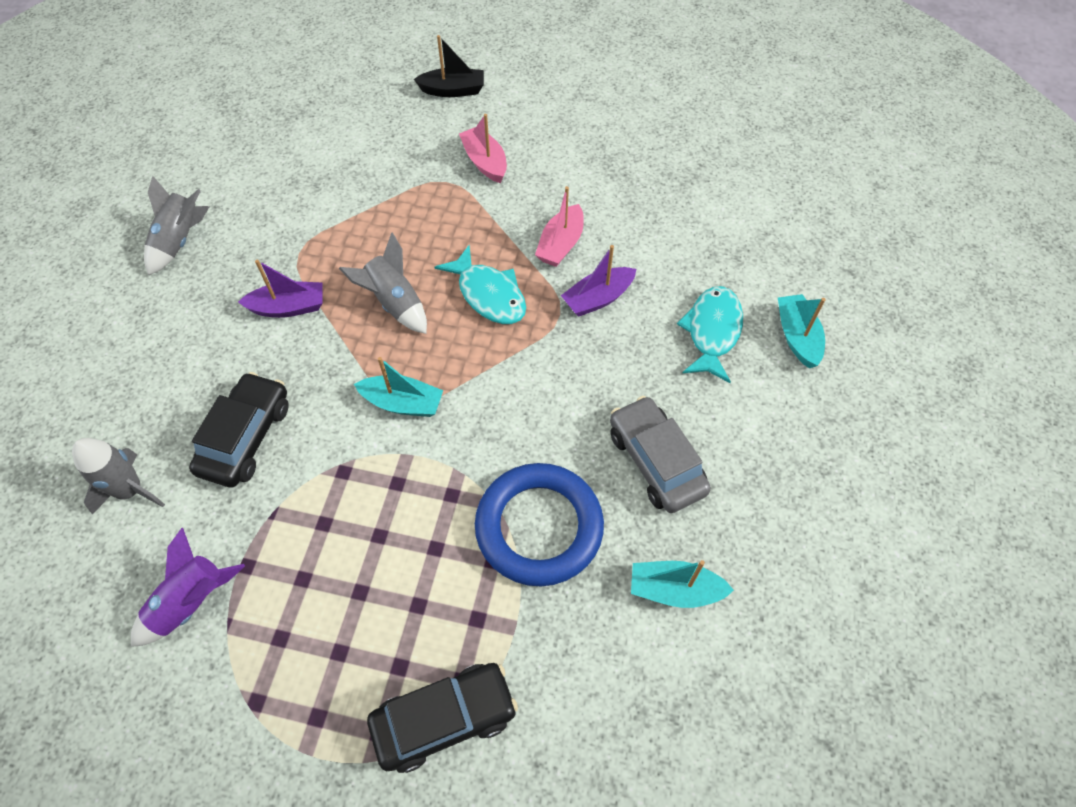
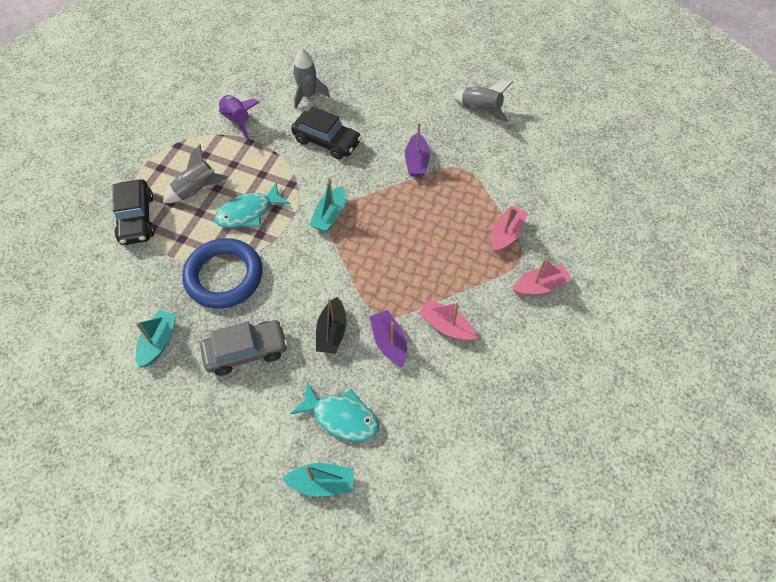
camera: 100 degrees right, 0 degrees up
grey rocket [339,233,427,334] -> grey rocket moved to [163,144,228,203]
black boat [414,35,484,97] -> black boat moved to [316,297,346,354]
turquoise fish [434,245,526,324] -> turquoise fish moved to [214,182,290,228]
none -> pink boat [491,206,528,252]

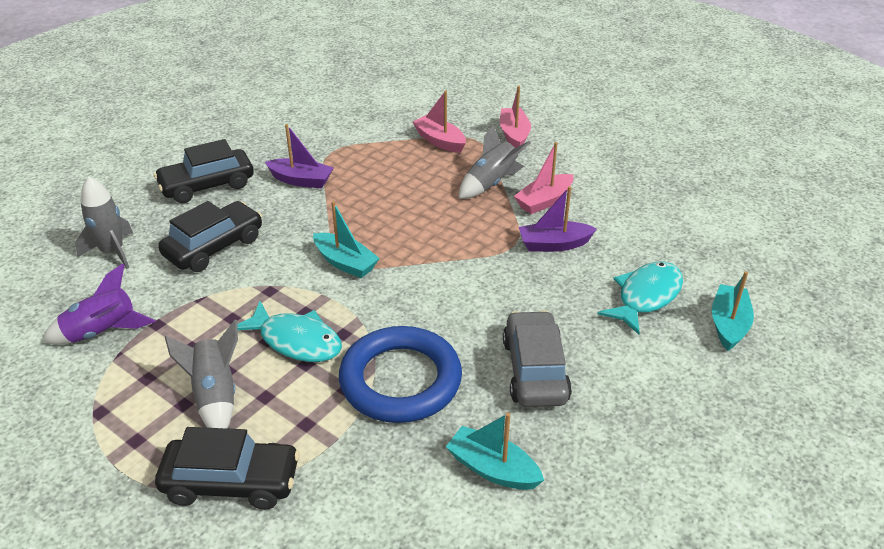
camera: 75 degrees left, 20 degrees down
turquoise fish [214,182,290,228] -> turquoise fish turned 45 degrees counterclockwise [237,301,342,362]
black boat [316,297,346,354] -> none
grey rocket [453,81,513,122] -> grey rocket moved to [459,125,531,199]
none -> black car [154,139,254,203]

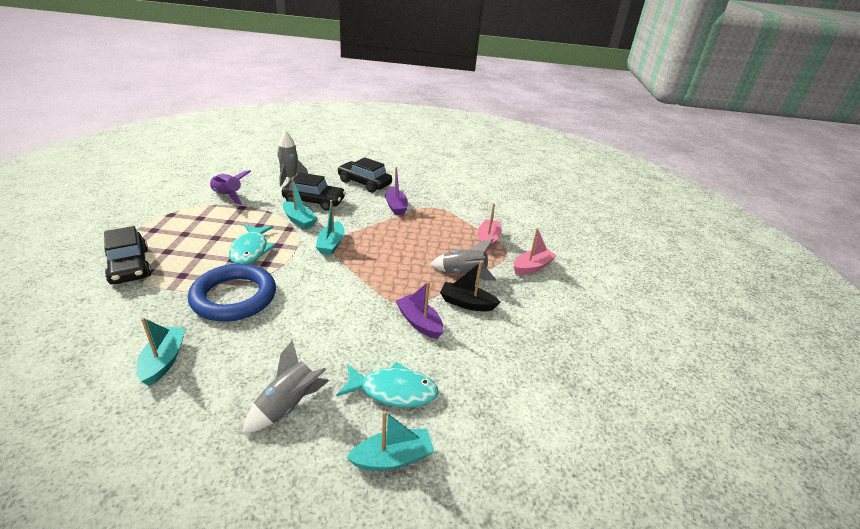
camera: 55 degrees right, 5 degrees down
grey rocket [165,320,238,428] -> grey rocket moved to [242,341,329,434]
grey car [503,310,572,407] -> none
pink boat [514,142,574,214] -> black boat [440,261,500,311]
none -> turquoise boat [283,178,318,229]

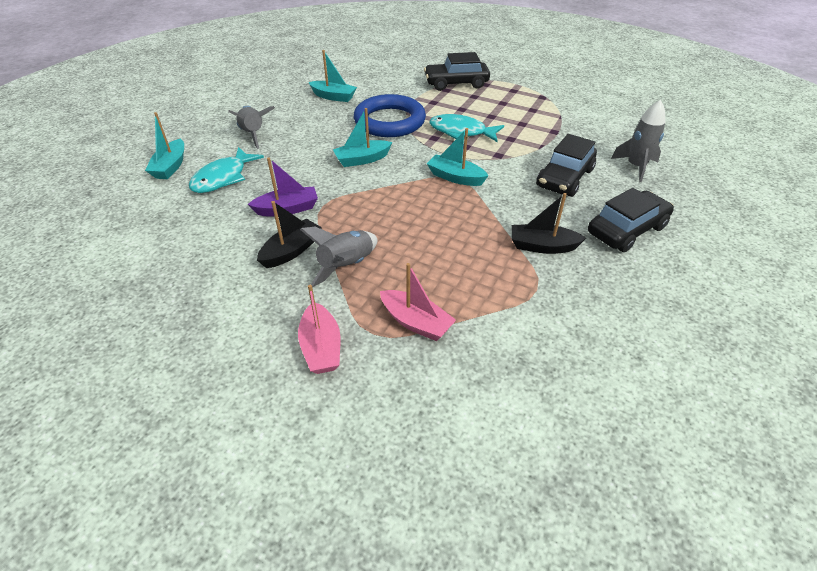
camera: 115 degrees right, 10 degrees up
purple rocket [210,170,251,205] -> none
turquoise boat [283,178,318,229] -> turquoise boat moved to [333,108,392,167]
purple boat [385,167,408,215] -> black boat [512,193,586,254]

